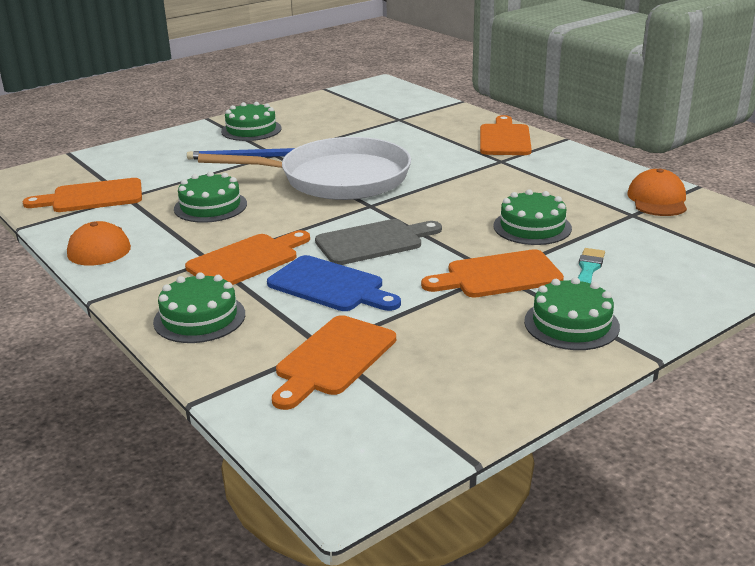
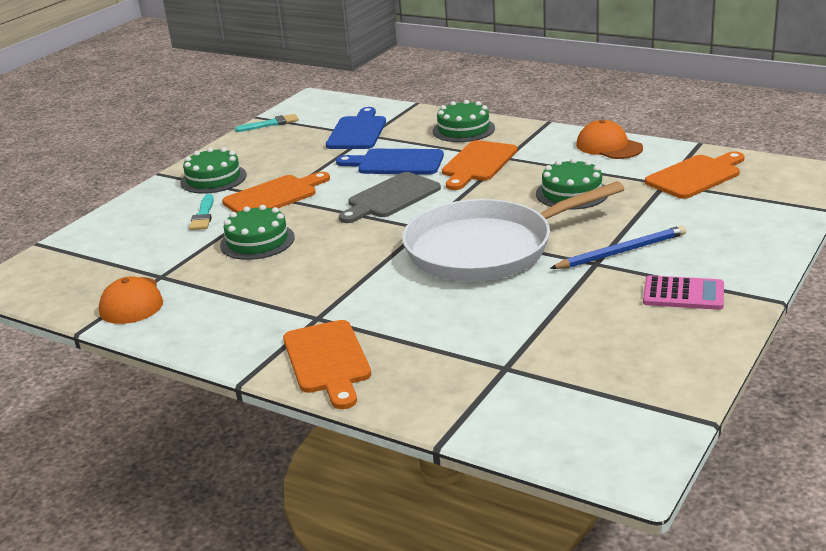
camera: 160 degrees right, 0 degrees up
green cake [221,102,282,141] -> pink calculator [643,275,724,310]
orange cutting board [272,315,396,410] -> blue cutting board [326,107,386,149]
none -> turquoise brush [235,114,299,132]

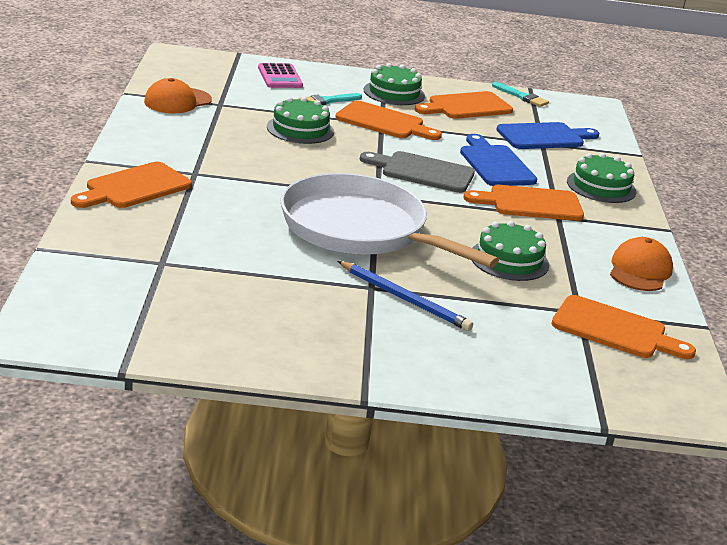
camera: 55 degrees right, 0 degrees up
pink calculator [643,275,724,310] -> pink calculator moved to [258,63,303,88]
none -> orange cutting board [415,91,513,119]

